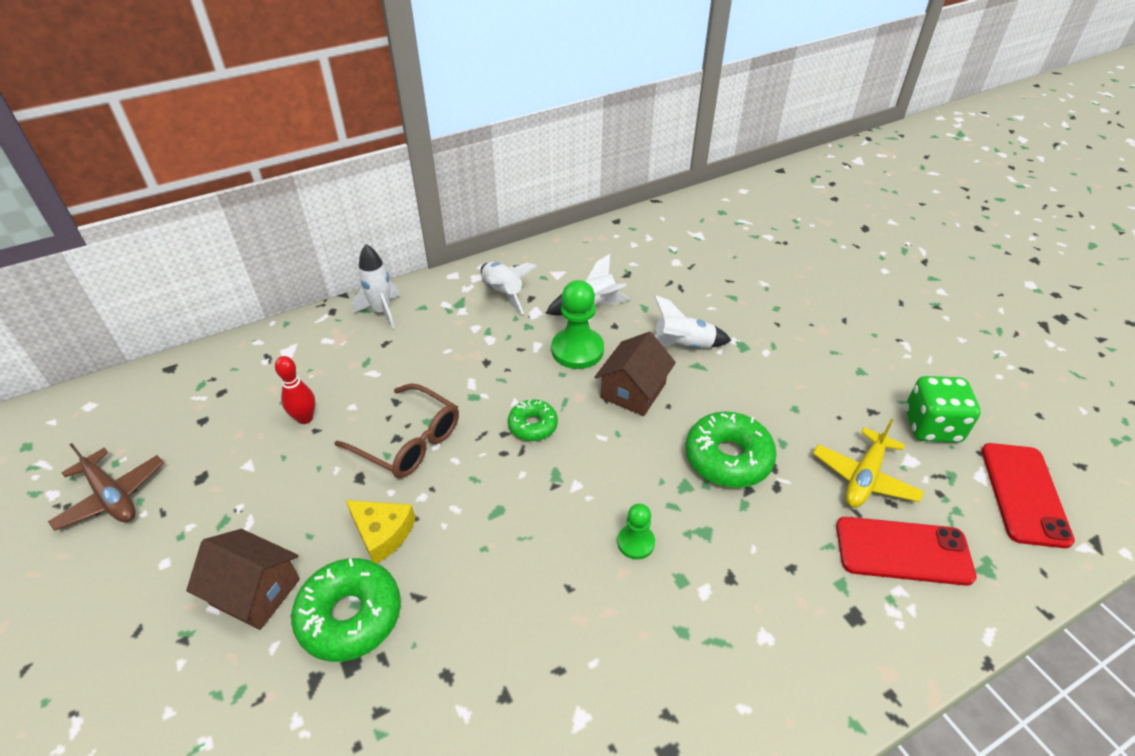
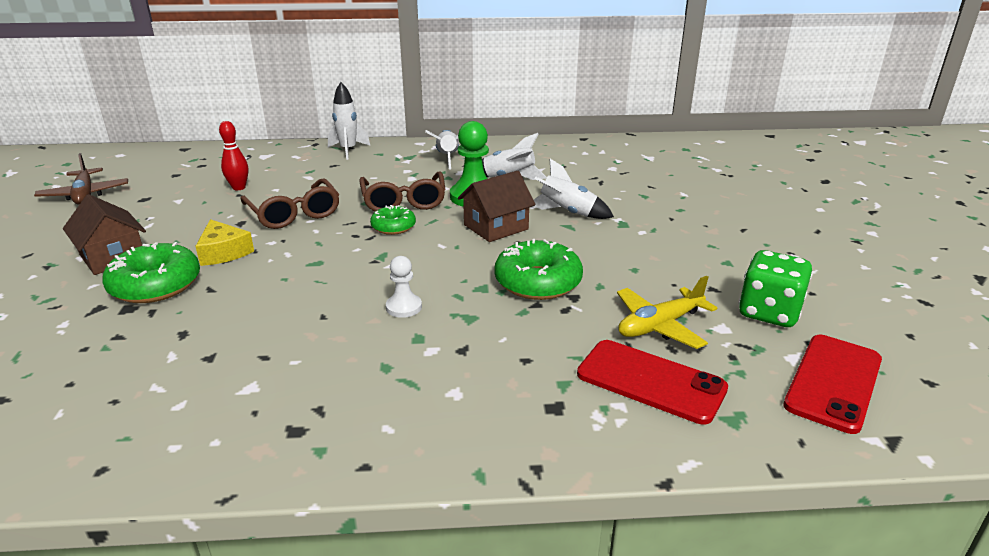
camera: 25 degrees right, 15 degrees down
green pawn [617,504,655,560] -> white pawn [386,256,422,318]
none -> brown glasses [359,172,445,212]

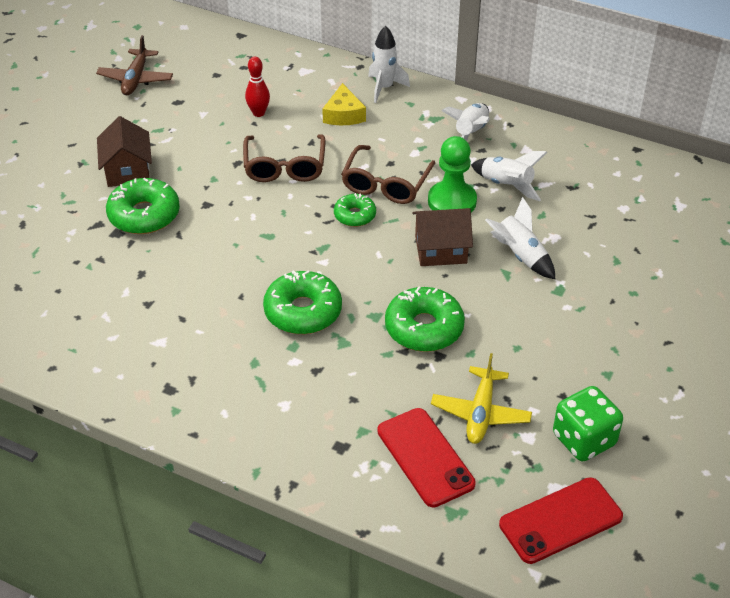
camera: 30 degrees right, 15 degrees up
yellow cheese [195,219,254,266] -> yellow cheese moved to [322,83,366,125]
white pawn [386,256,422,318] -> green donut [263,270,342,334]
yellow plane [617,276,717,349] -> yellow plane turned 75 degrees counterclockwise [431,353,532,444]

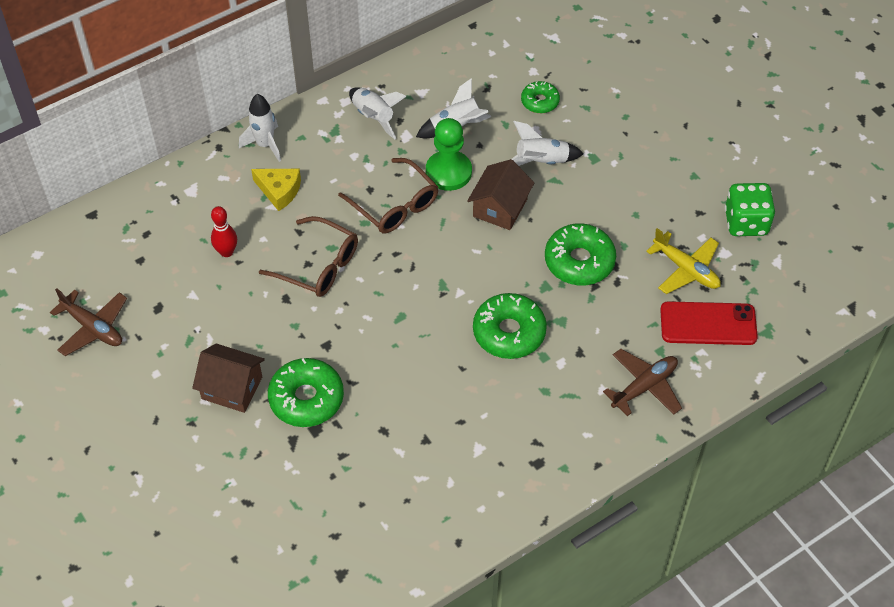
camera: 60 degrees left, 10 degrees up
green donut [334,193,376,227] -> green donut moved to [521,81,560,113]
red phone [499,477,623,564] -> none
none -> brown plane [603,349,682,416]

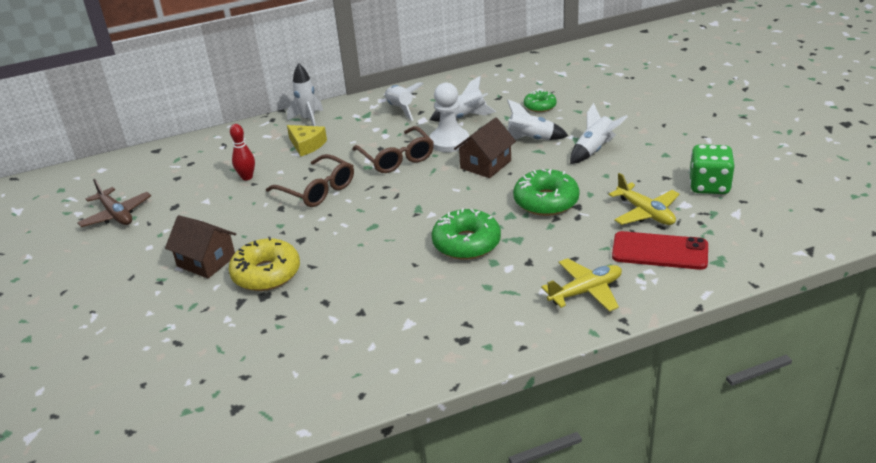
camera: 15 degrees right, 20 degrees down
green donut [268,358,344,427] -> yellow donut [229,237,300,291]
green pawn [426,118,472,191] -> white pawn [429,83,469,152]
brown plane [603,349,682,416] -> yellow plane [541,258,622,312]
none -> white rocket [570,103,628,164]

